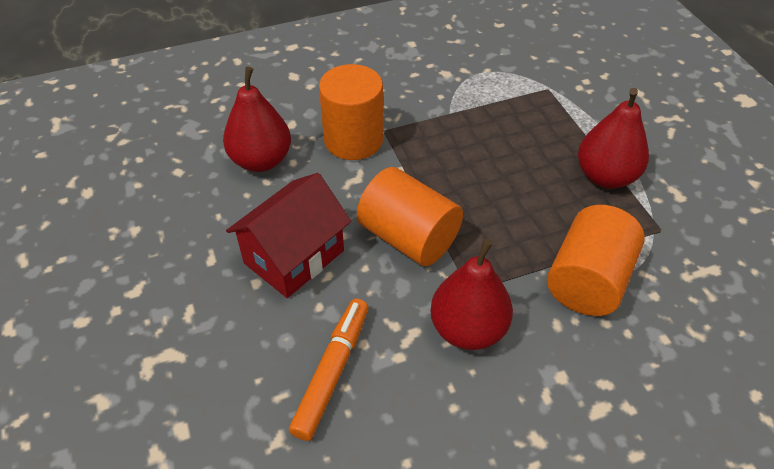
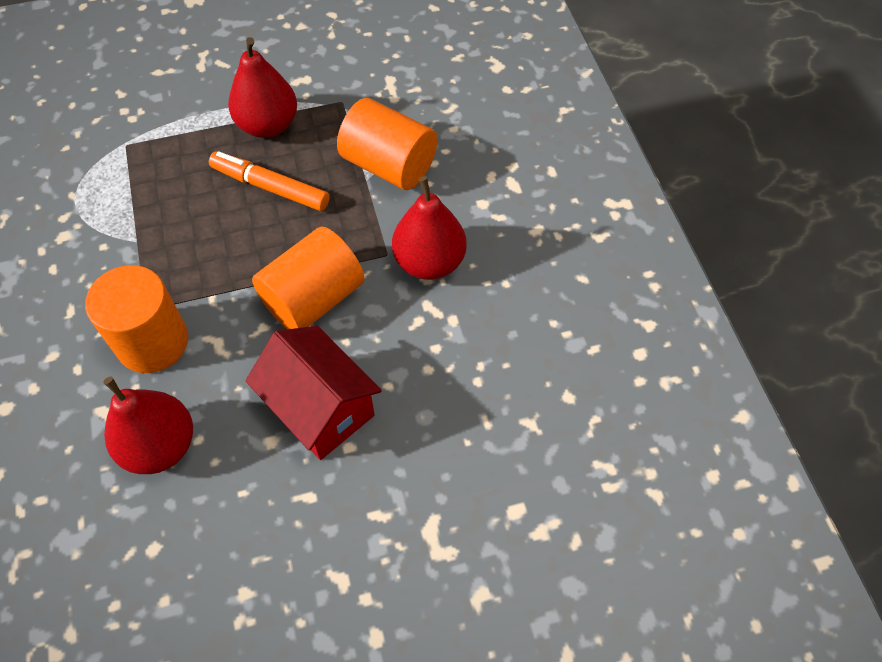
camera: 85 degrees left, 10 degrees up
orange marker [289,299,369,441] -> orange marker moved to [209,151,329,211]

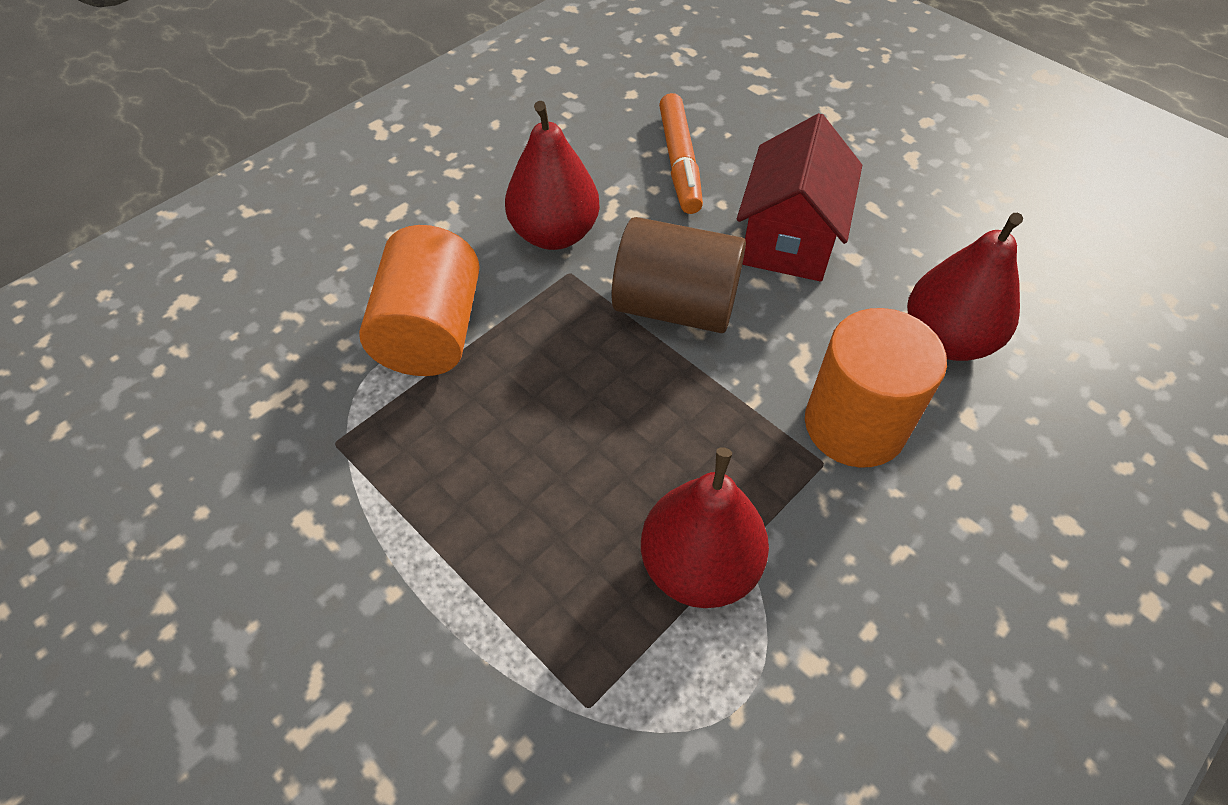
camera: 120 degrees left, 5 degrees down
orange marker [209,151,329,211] -> orange marker moved to [659,93,703,214]
red pear [228,37,297,138] -> red pear moved to [641,448,769,608]
orange cylinder [252,227,365,329] -> brown cylinder [612,217,746,333]

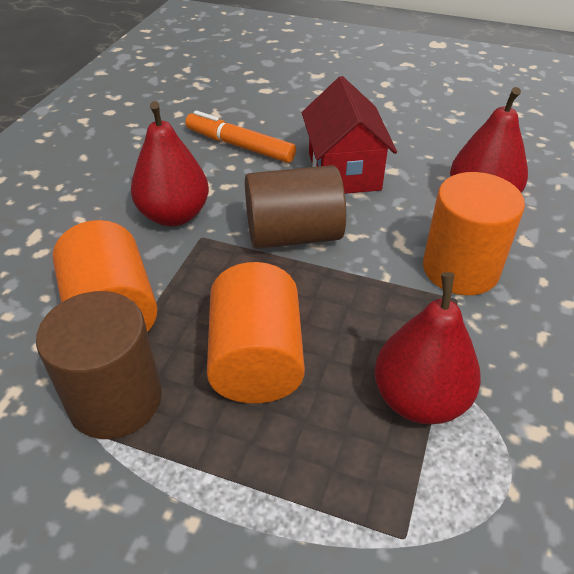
camera: 25 degrees left, 10 degrees down
orange marker [659,93,703,214] -> orange marker turned 150 degrees clockwise [185,111,296,163]
none -> brown cylinder [36,291,162,439]
none -> orange cylinder [207,262,305,403]

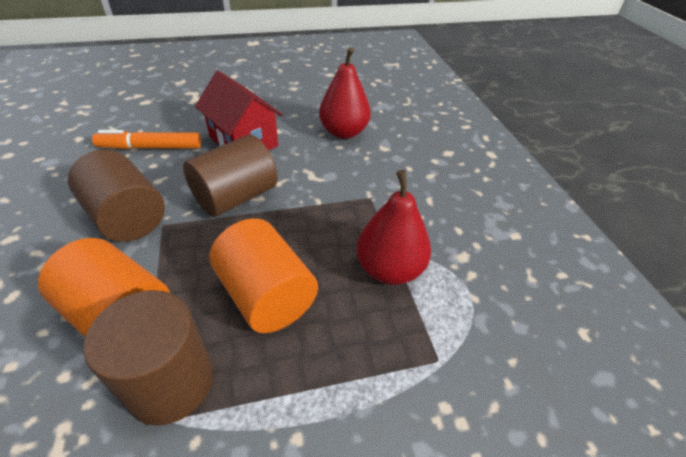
camera: 35 degrees left, 0 degrees up
red pear [131,101,209,226] -> brown cylinder [68,150,165,242]
orange cylinder [423,172,525,295] -> none

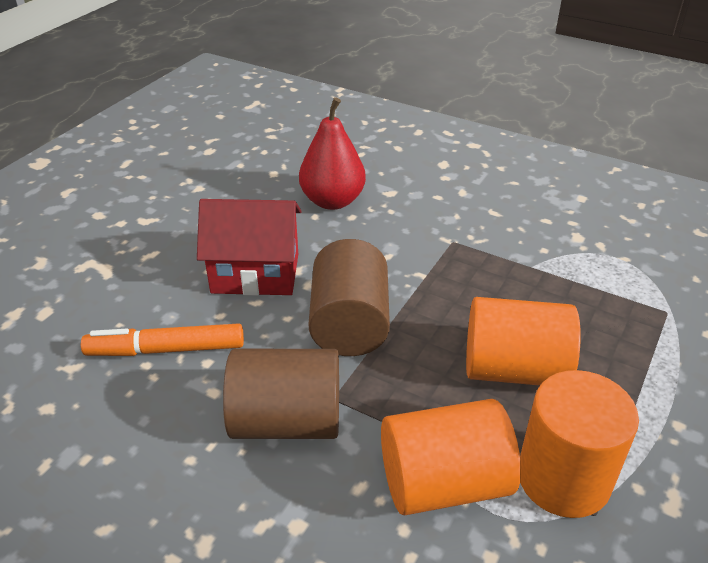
camera: 45 degrees left, 5 degrees down
brown cylinder [83,290,213,426] -> orange cylinder [520,370,639,518]
orange marker [92,130,201,149] -> orange marker turned 45 degrees clockwise [81,323,244,356]
red pear [356,170,431,285] -> none

